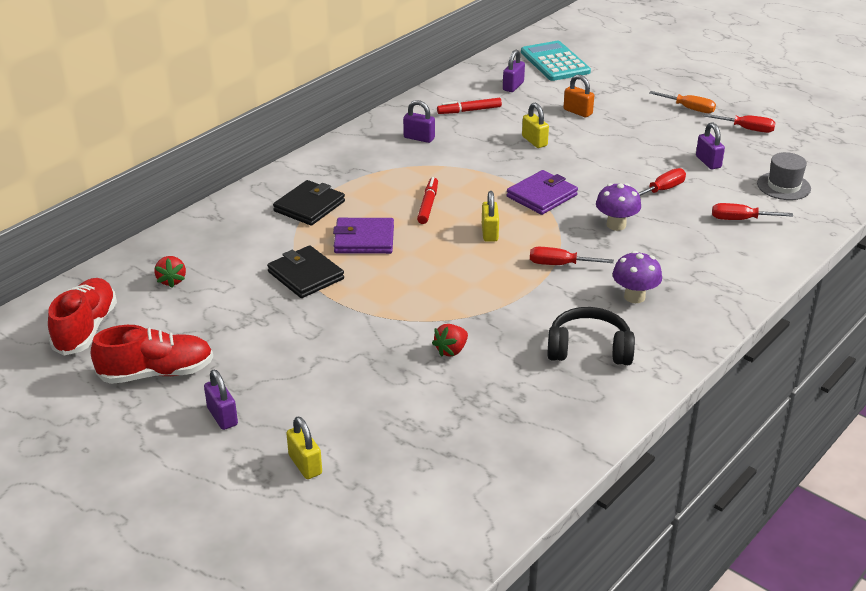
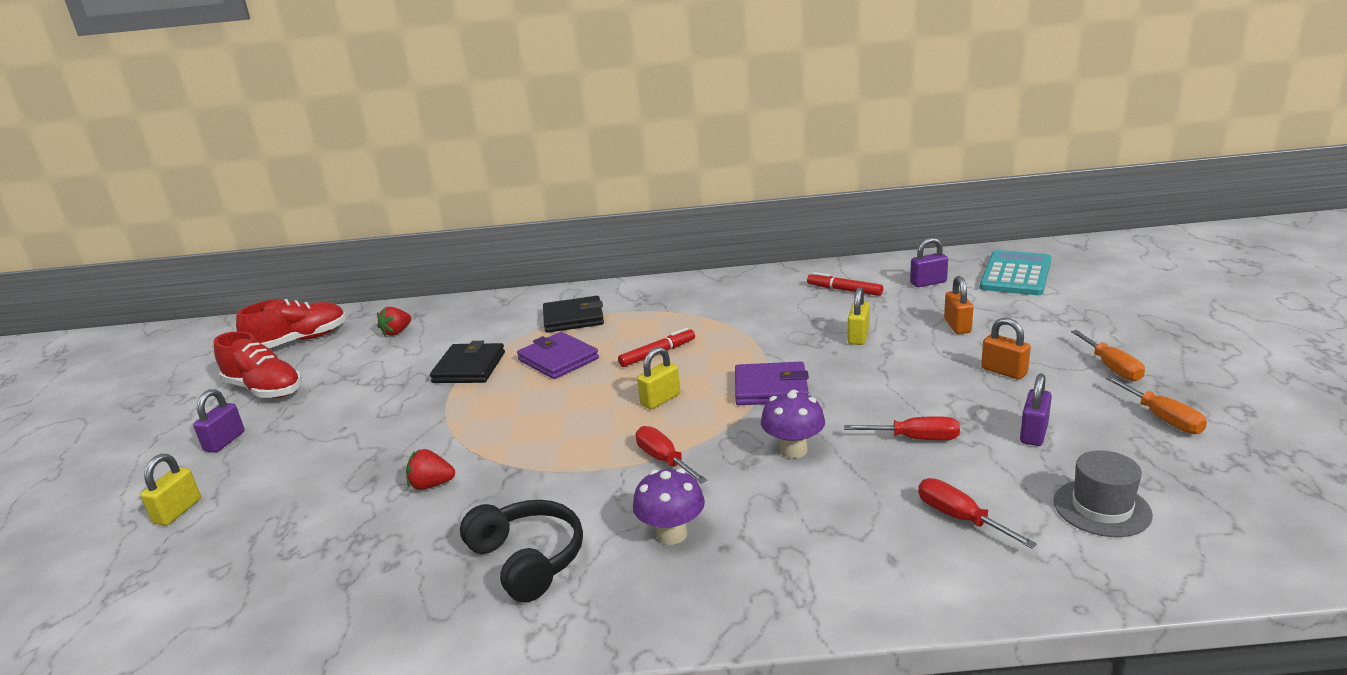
camera: 50 degrees right, 10 degrees down
purple padlock [403,100,435,143] -> none
red screwdriver [704,114,776,133] -> orange screwdriver [1105,376,1207,434]
none -> orange padlock [981,318,1031,379]

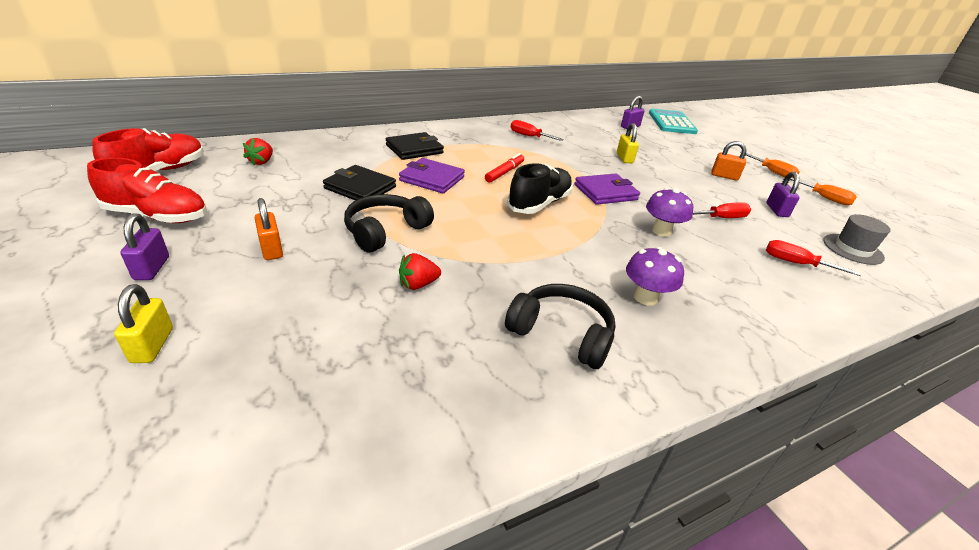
camera: 30 degrees left, 10 degrees up
black wallet [430,341,505,383] -> black wallet turned 45 degrees counterclockwise [323,165,396,201]
red screwdriver [636,426,707,483] -> red screwdriver moved to [510,120,564,141]
yellow padlock [637,347,680,409] -> black shoe [507,163,573,214]
red marker [807,272,883,296] -> none
orange padlock [944,276,973,334] -> orange padlock moved to [255,198,283,260]
none -> black headphones [344,194,434,253]

